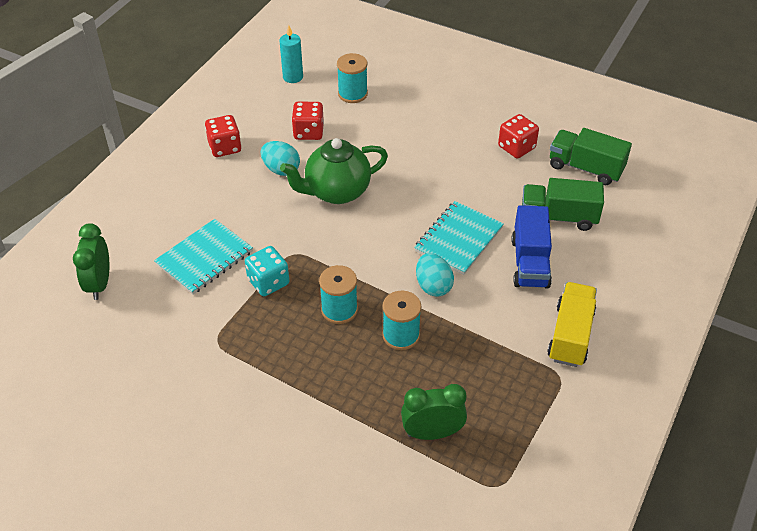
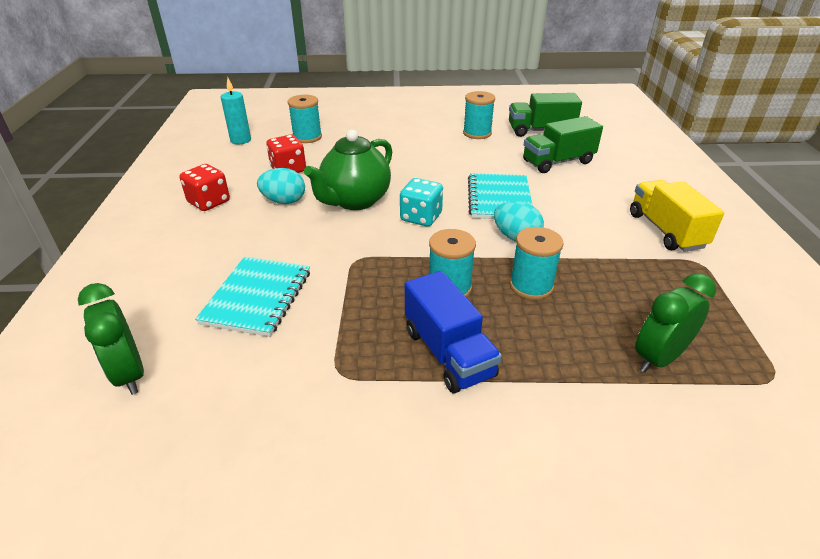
camera: 30 degrees left, 10 degrees down
turquoise dice [245,246,289,296] -> turquoise dice moved to [400,178,443,227]
red dice [498,114,539,158] -> turquoise spool [463,91,495,139]
blue truck [511,205,552,288] -> blue truck moved to [405,271,502,393]

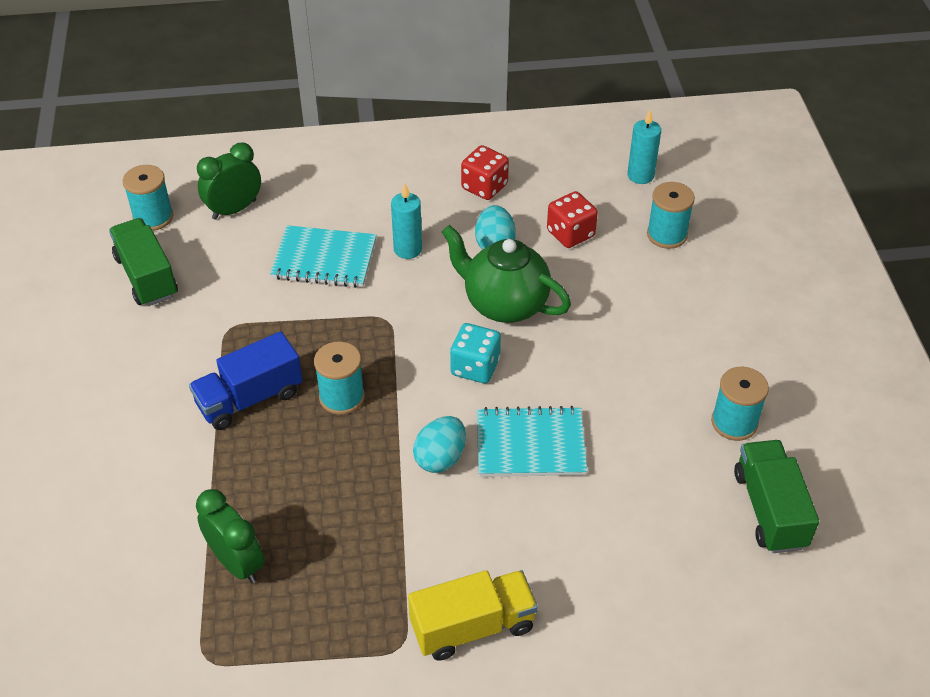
camera: 85 degrees right, 10 degrees up
turquoise spool [510,227,564,300] -> turquoise spool moved to [123,165,173,231]
green truck [523,116,603,173] -> green truck moved to [109,218,178,306]
none -> turquoise candle [391,184,422,259]

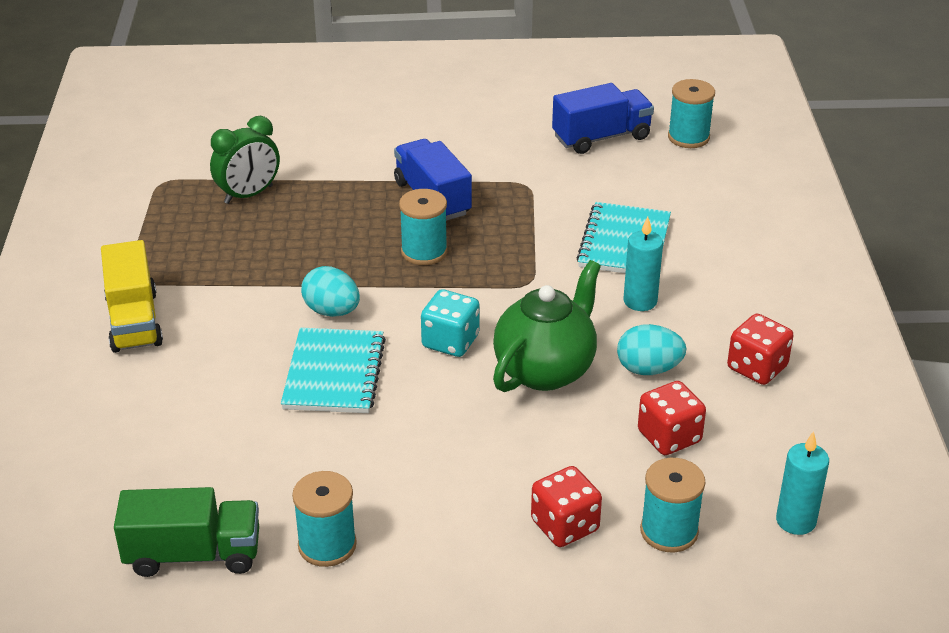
camera: 95 degrees right, 10 degrees down
green truck [109,218,178,306] -> blue truck [552,83,654,154]
green clock [197,143,261,220] -> none
none -> red dice [531,466,602,547]

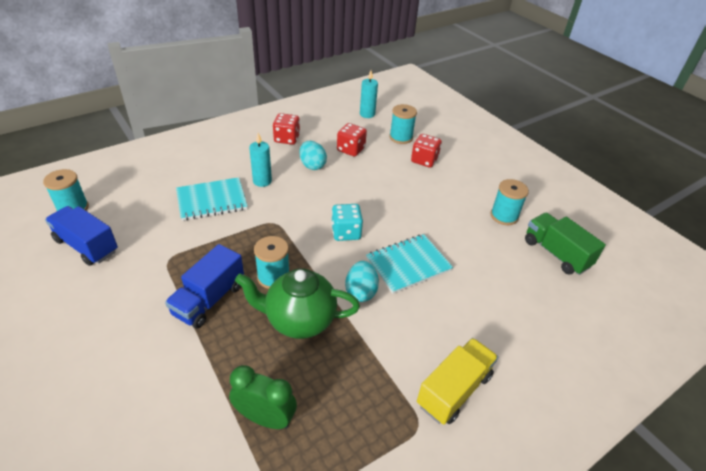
camera: 125 degrees left, 5 degrees up
green teapot [493,260,601,392] -> green teapot moved to [235,268,360,339]

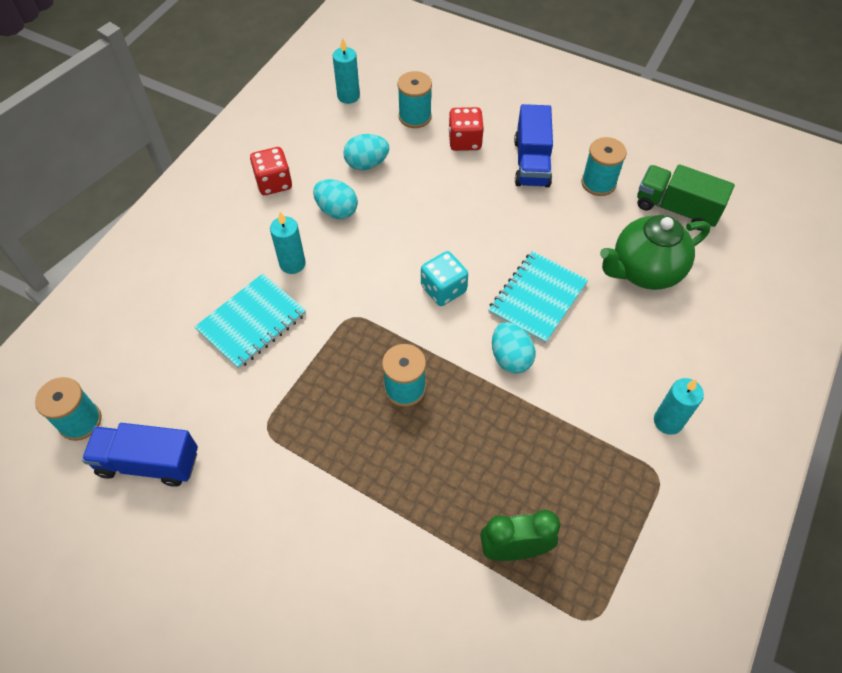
camera: 25 degrees left, 15 degrees up
blue truck [165,244,244,329] -> blue truck moved to [514,104,553,188]
green teapot [235,268,360,339] -> green teapot moved to [600,215,710,290]
red dice [337,123,367,156] -> turquoise egg [343,134,389,170]
yellow truck [417,338,498,425] -> turquoise candle [654,378,704,435]

